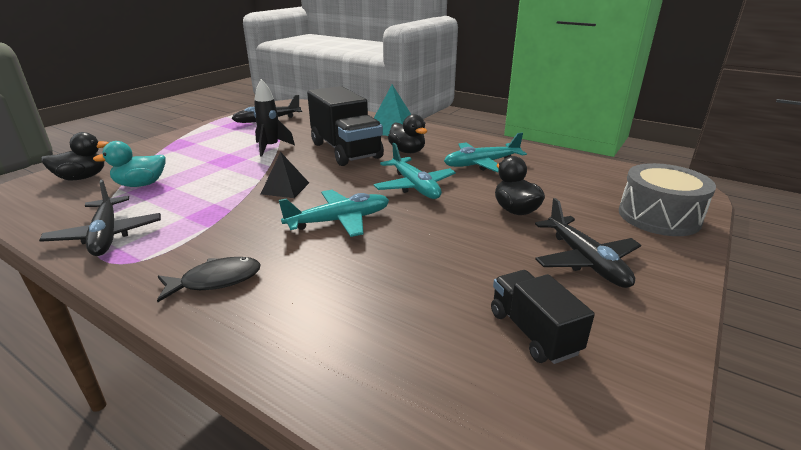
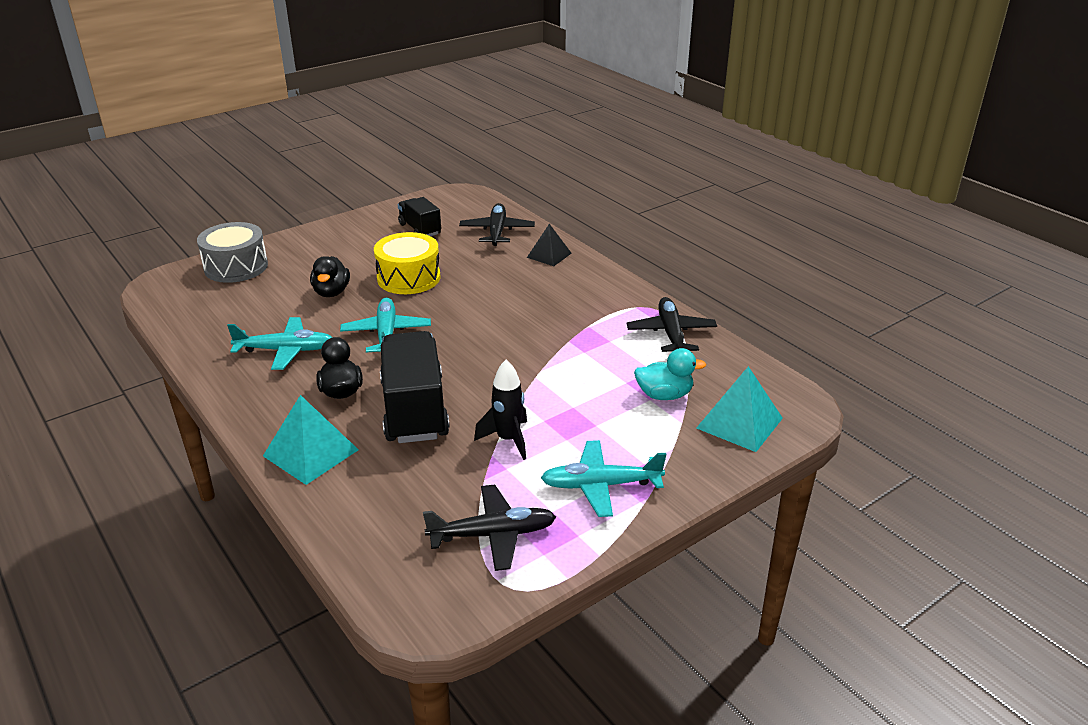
camera: 160 degrees left, 5 degrees up
black duck [41,132,108,180] -> turquoise pyramid [697,366,783,452]
black fish [157,257,261,302] -> none
black pyramid [261,152,309,198] -> black pyramid moved to [527,224,572,266]
turquoise plane [279,190,389,237] -> turquoise plane moved to [541,440,667,517]
black truck [491,270,595,364] -> black truck turned 150 degrees clockwise [398,197,441,236]
black plane [535,198,641,288] -> black plane moved to [459,203,535,246]
none -> yellow drum [374,232,441,294]

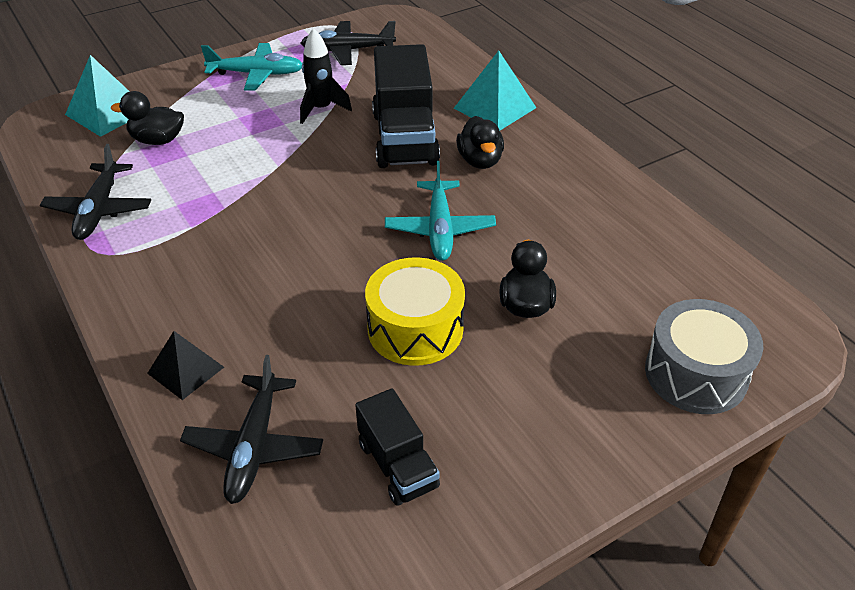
camera: 175 degrees left, 10 degrees up
turquoise plane [227,317,332,370] -> none
turquoise duck [634,348,706,400] -> black duck [111,91,184,145]

